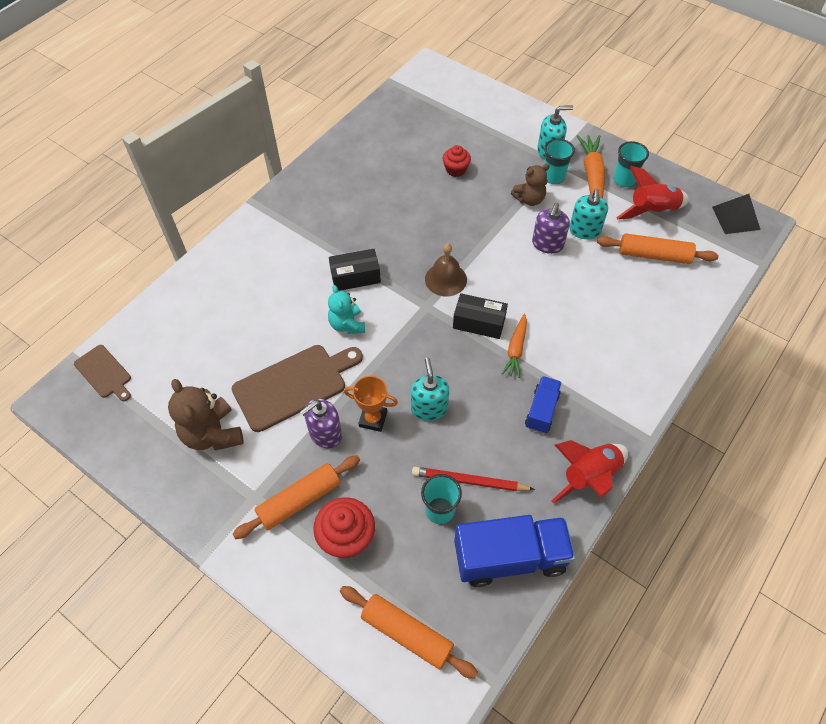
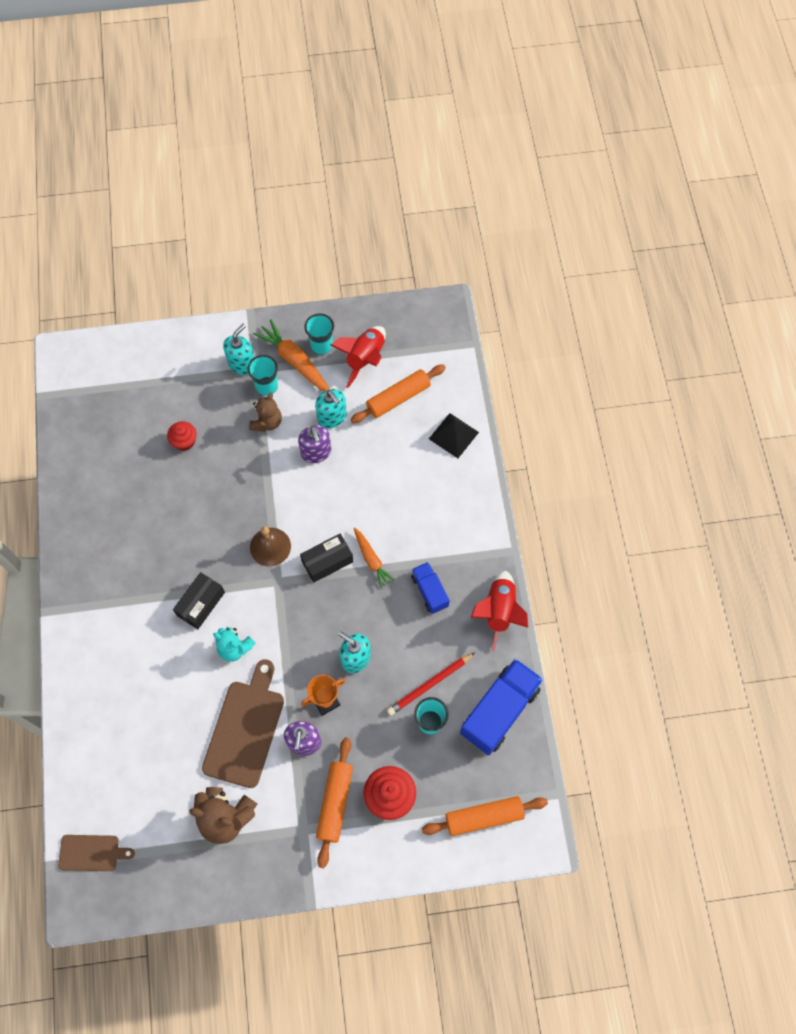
camera: 45 degrees left, 10 degrees up
black pyramid [712,194,761,234] -> black pyramid moved to [429,413,479,458]

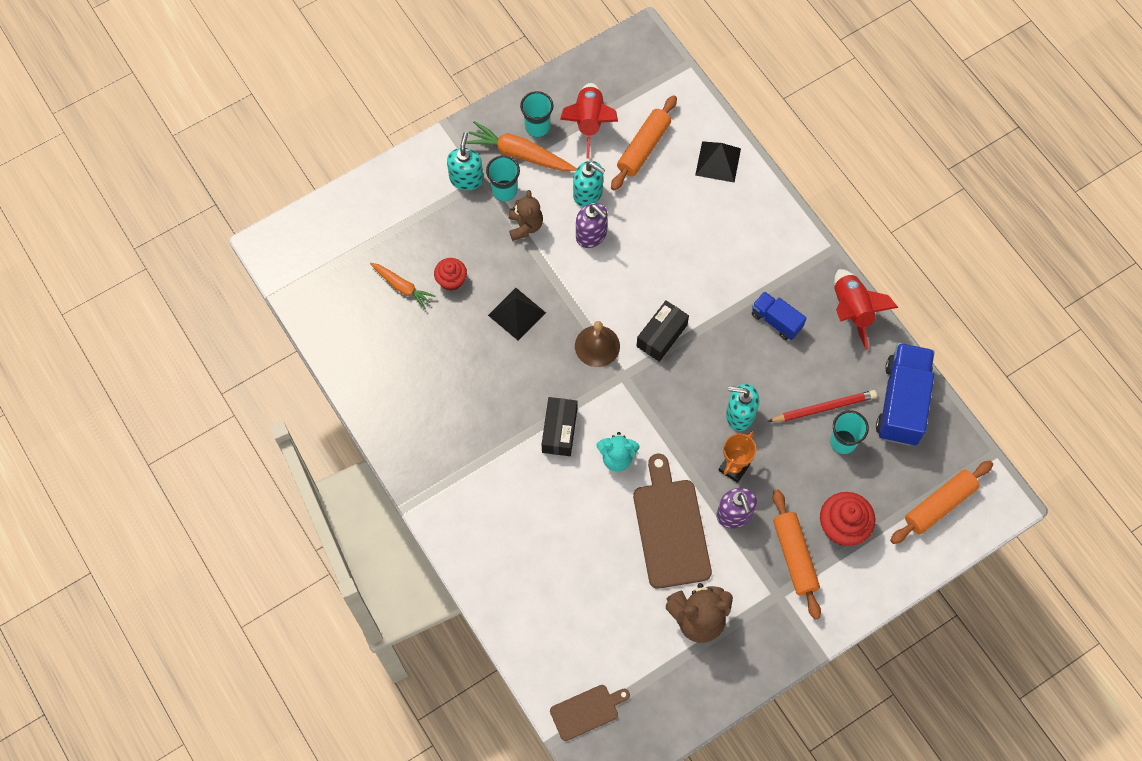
camera: 25 degrees left, 0 degrees up
orange carrot [354,527,395,589] -> orange carrot moved to [370,263,435,309]
red pencil [387,652,475,716] -> red pencil turned 135 degrees counterclockwise [767,390,877,422]
none -> black pyramid [488,288,546,341]

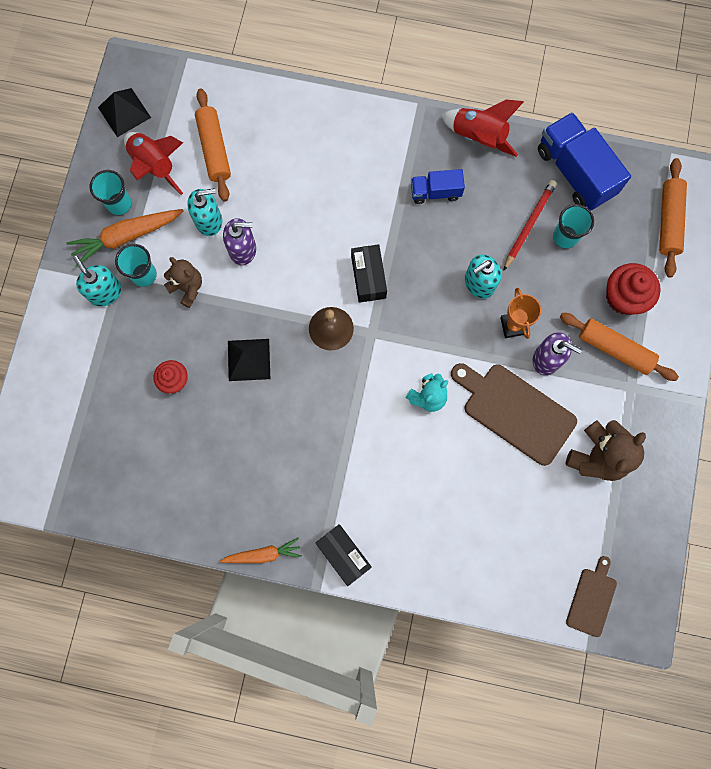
camera: 45 degrees left, 10 degrees up
orange carrot [370,263,435,309] -> orange carrot moved to [220,538,302,563]
black box [542,397,577,456] -> black box moved to [316,524,372,586]
black pyramid [695,141,741,183] -> black pyramid moved to [98,88,151,137]

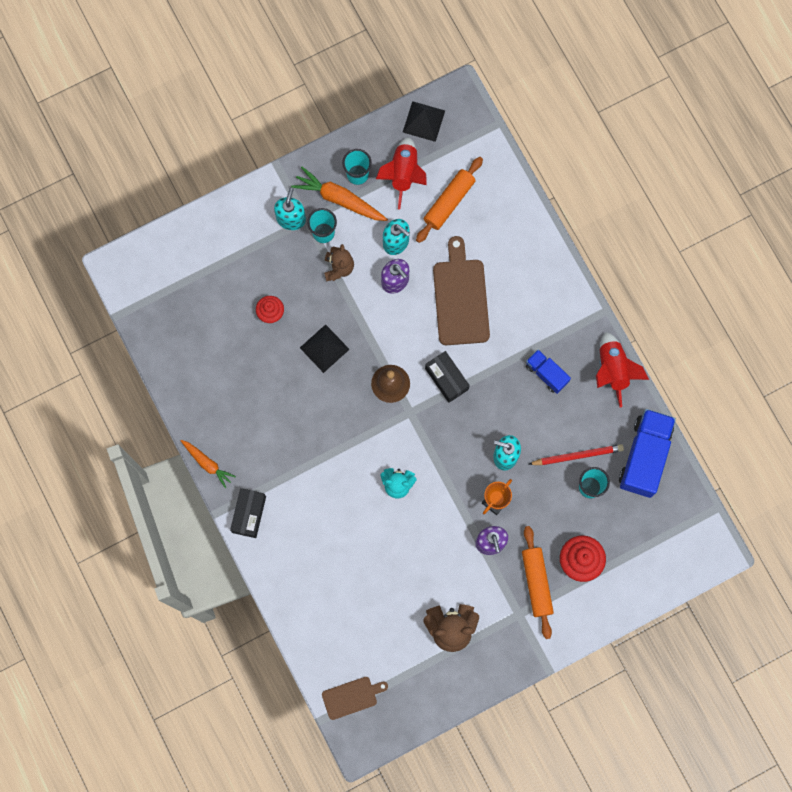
camera: 50 degrees right, 0 degrees up
black box [351,244,387,303] -> black box turned 75 degrees counterclockwise [425,351,470,403]
brown cutting board [451,363,577,466] -> brown cutting board moved to [433,236,490,345]
orange rolling pin [659,158,687,278] -> none

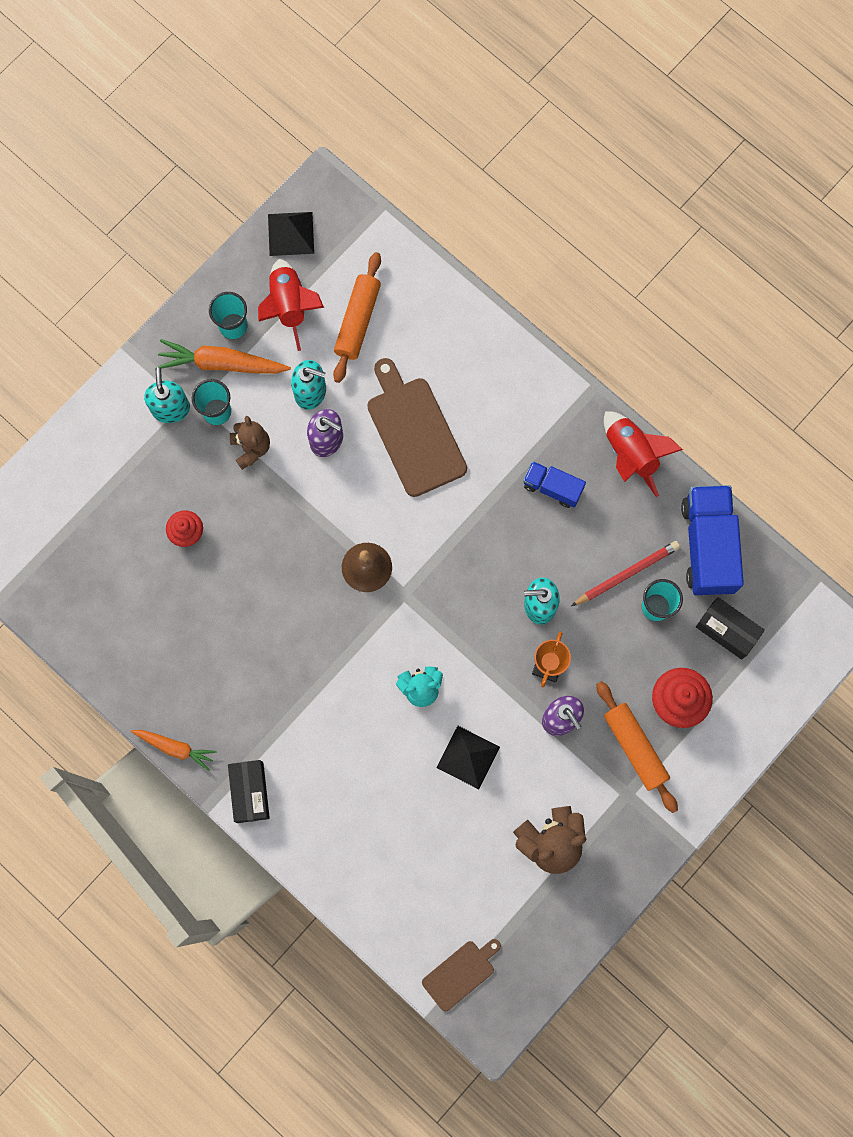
camera: 20 degrees left, 0 degrees up
black pyramid [300,324,350,373] -> black pyramid moved to [436,726,500,789]
black box [425,351,470,403] -> black box moved to [696,597,765,659]

